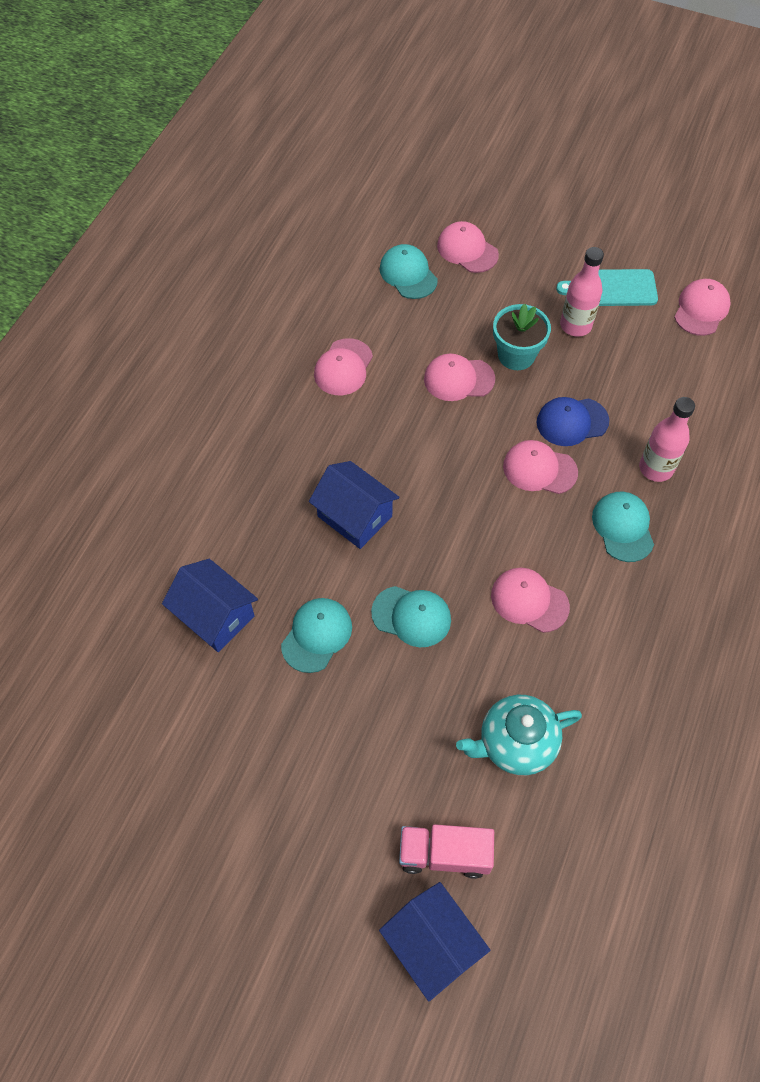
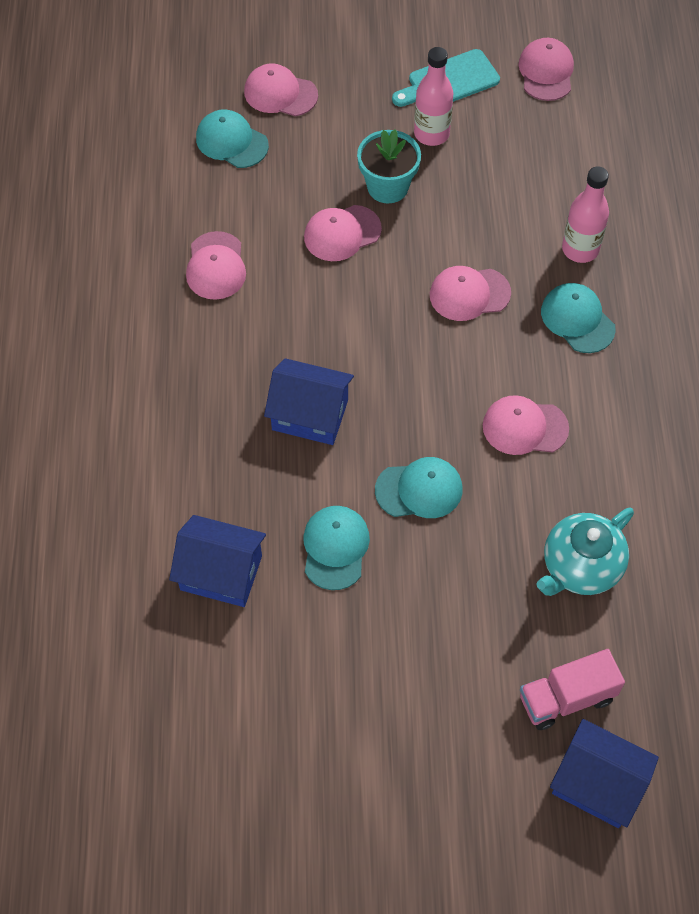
camera: 25 degrees left, 0 degrees up
blue cap [537,397,609,446] -> none

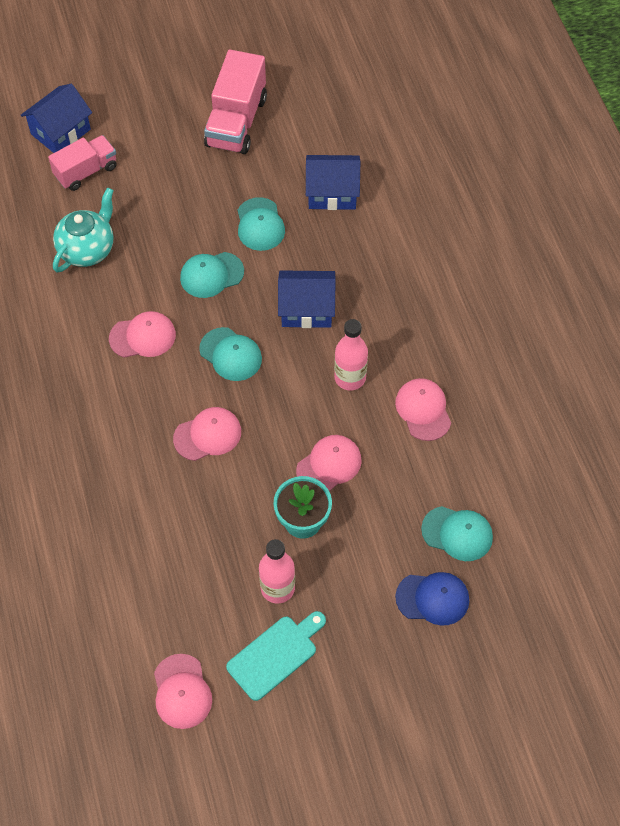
camera: 165 degrees right, 0 degrees up
pink cap [244,63,318,116] -> blue cap [395,572,469,626]
turquoise cap [541,283,616,353] -> turquoise cap moved to [199,327,262,381]
blue house [550,719,659,828] -> blue house turned 60 degrees counterclockwise [21,84,92,153]
pink bottle [562,166,609,263] -> pink bottle moved to [334,319,368,391]
none -> pink truck [204,50,267,154]

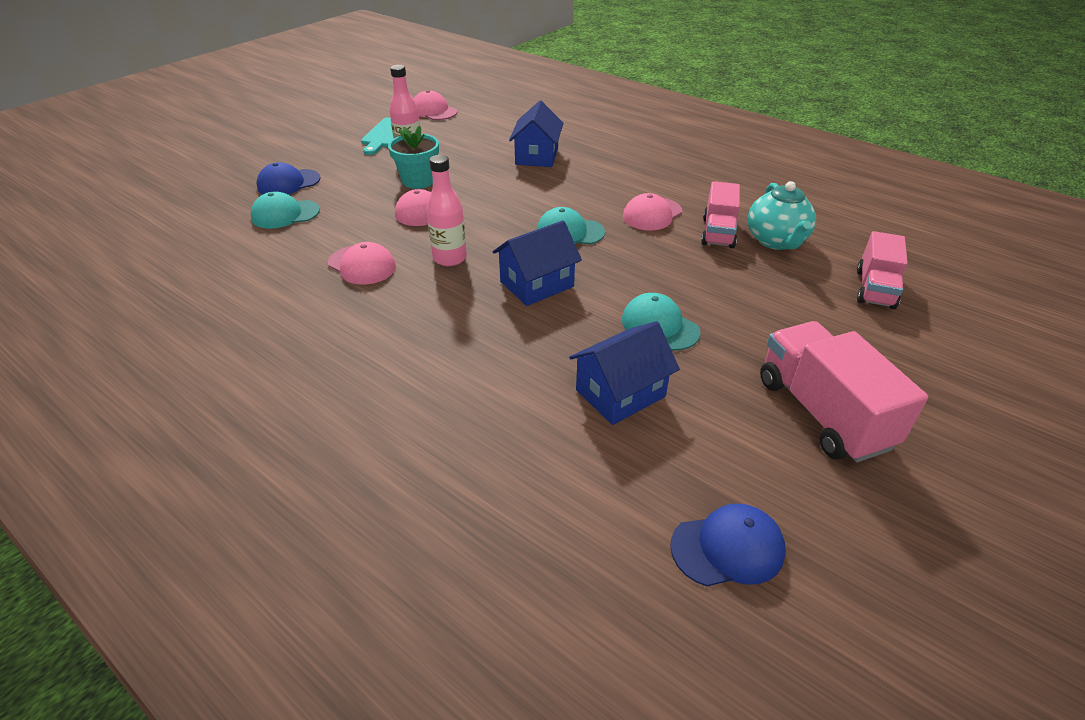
camera: 145 degrees right, 20 degrees down
blue house [21,84,92,153] -> blue house moved to [509,101,563,167]
pink cap [173,407,241,461] -> none
turquoise cap [180,252,244,298] -> none
none -> blue cap [670,504,786,586]
none -> pink truck [701,181,740,248]

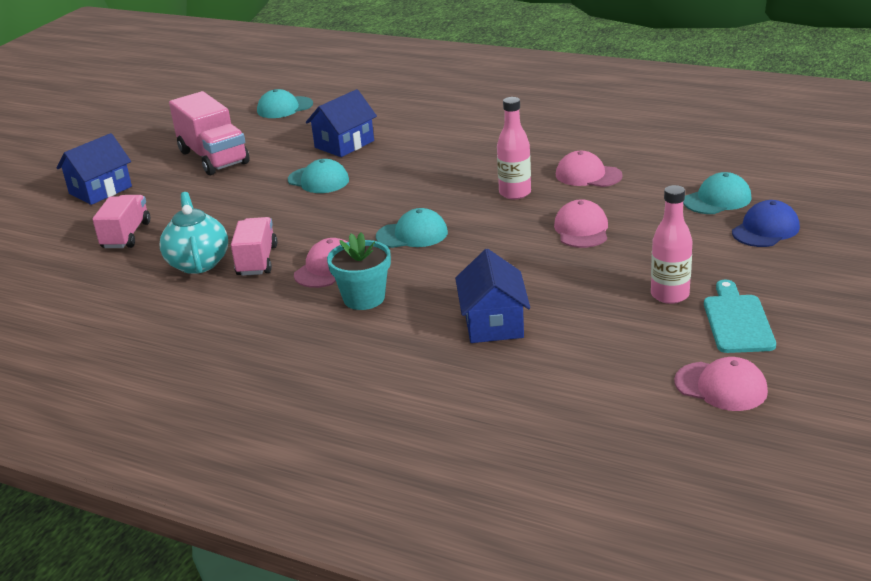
camera: 170 degrees right, 10 degrees down
turquoise flower pot [388,125,439,189] -> turquoise flower pot moved to [327,232,391,310]
blue house [493,220,582,306] -> blue house moved to [57,133,132,205]
blue cap [670,504,786,586] -> turquoise cap [257,89,313,118]

